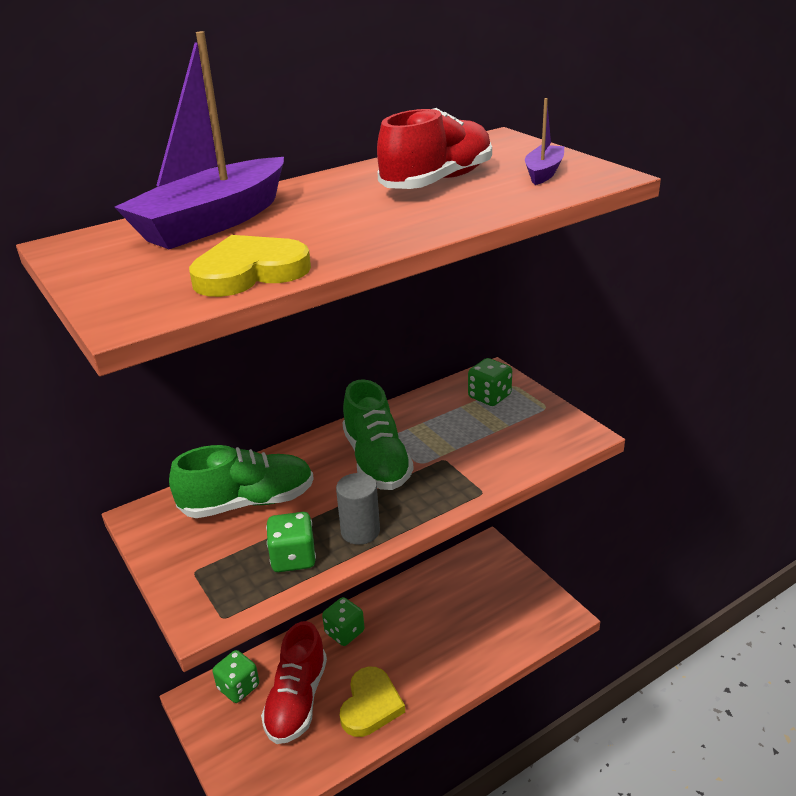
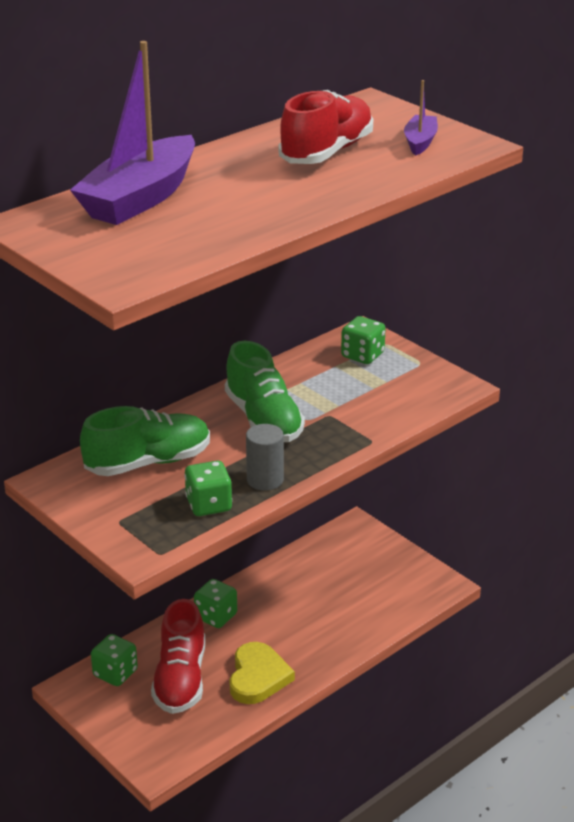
camera: 10 degrees left, 0 degrees up
yellow heart [189,235,311,297] -> none

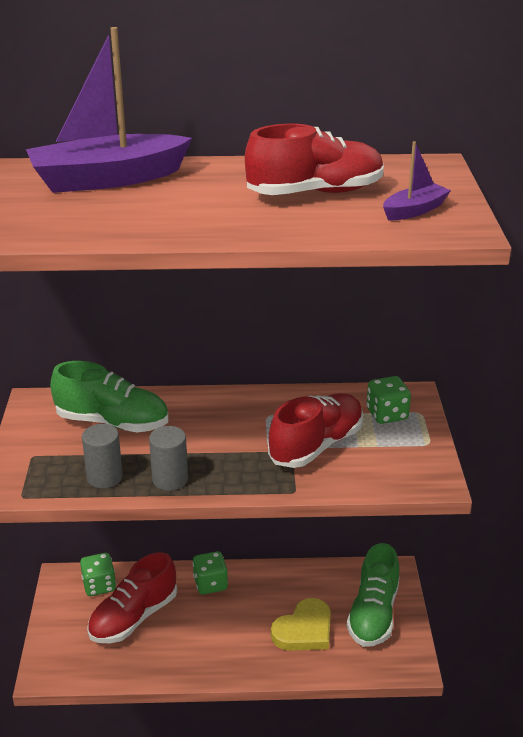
camera: 40 degrees right, 0 degrees up
green dice [184,461,232,516] -> grey cylinder [82,424,123,488]
green shoe [225,341,305,442] -> green shoe moved to [347,543,399,647]
yellow heart [229,642,295,704] -> yellow heart moved to [271,598,331,651]
none -> red shoe [268,393,363,468]

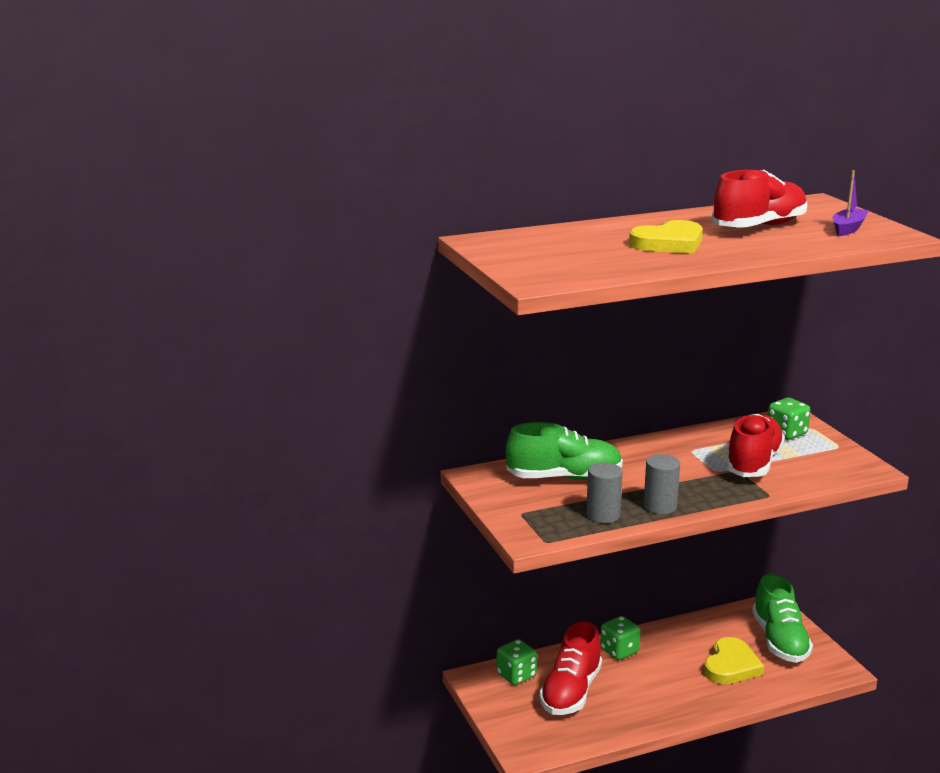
camera: 20 degrees left, 10 degrees down
purple boat [26,27,192,193] -> none
none -> yellow heart [629,220,703,254]

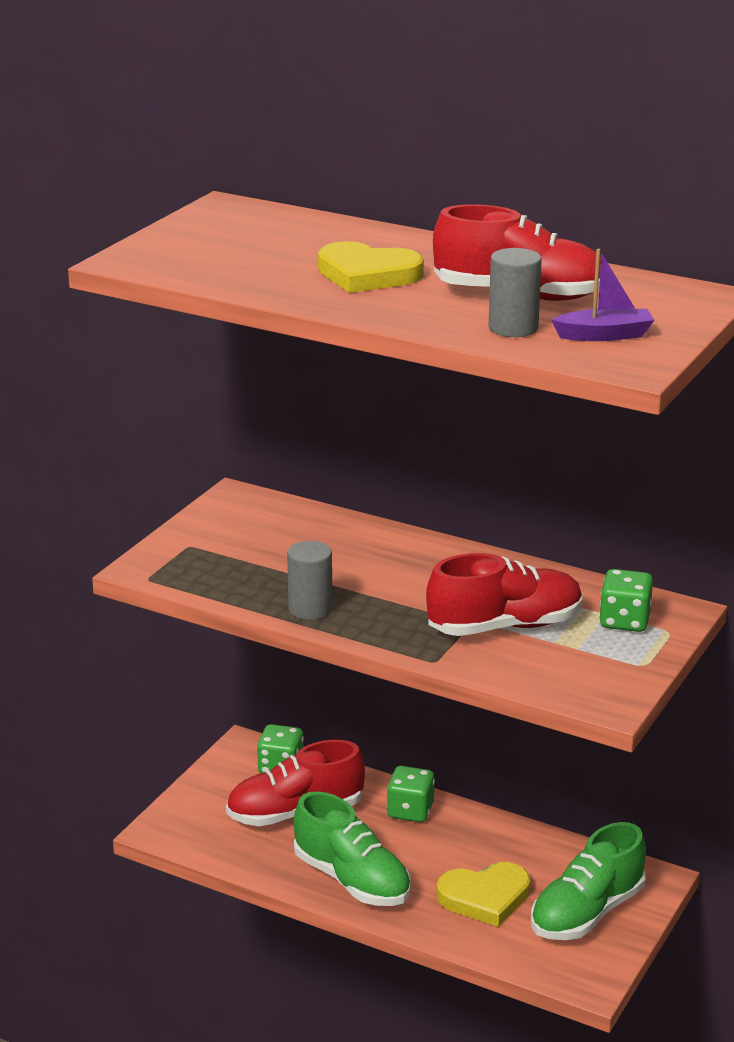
camera: 50 degrees right, 5 degrees up
green shoe [505,422,623,480] -> green shoe moved to [294,791,411,906]
grey cylinder [586,462,622,523] -> grey cylinder moved to [488,248,542,337]

